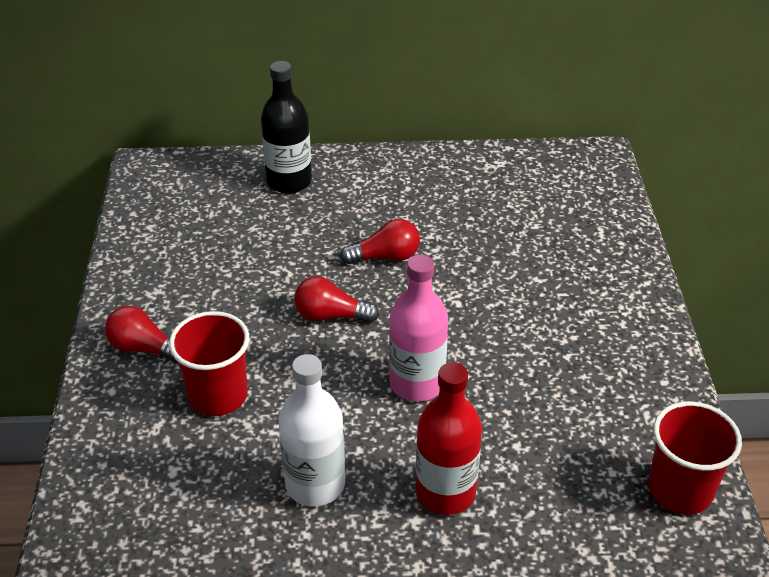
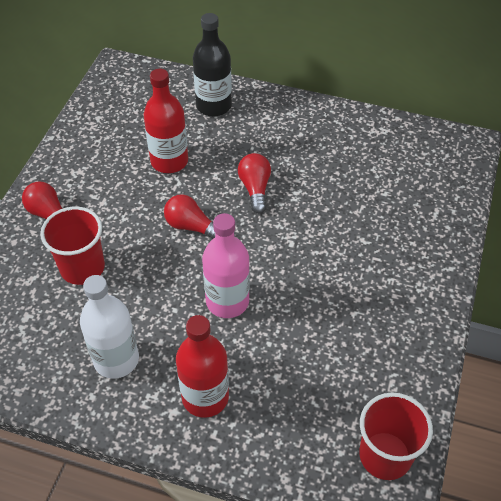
camera: 20 degrees right, 10 degrees up
red light bulb [340,219,420,264] -> red light bulb turned 105 degrees counterclockwise [238,153,271,214]
none -> red bottle [144,69,188,173]

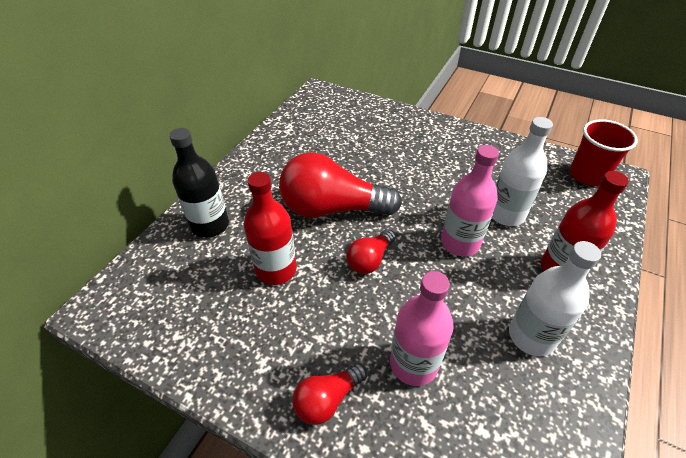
camera: 80 degrees left, 5 degrees down
red cup [40,207,105,285] -> pink bottle [390,271,454,386]
red light bulb [238,153,271,214] -> red light bulb [279,152,402,218], size x1.98
none -> white bottle [492,117,553,226]

